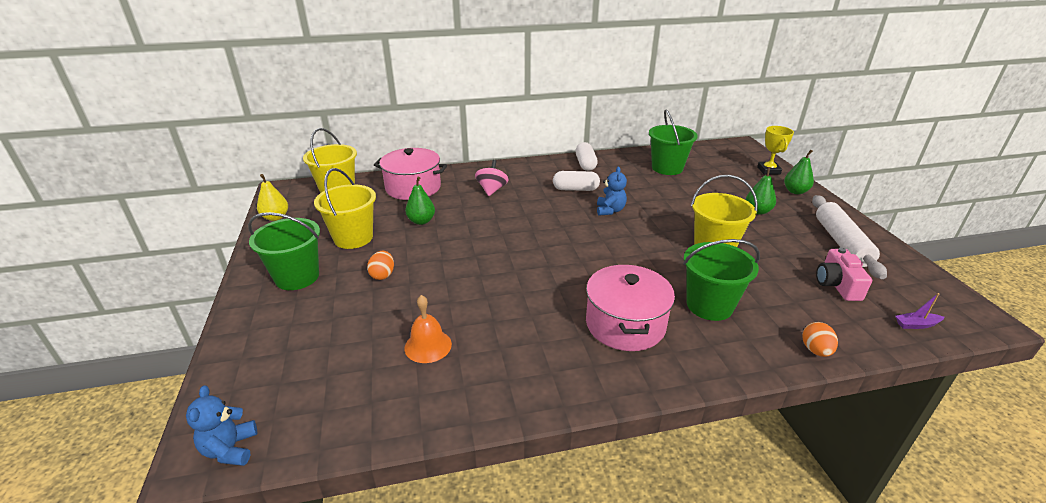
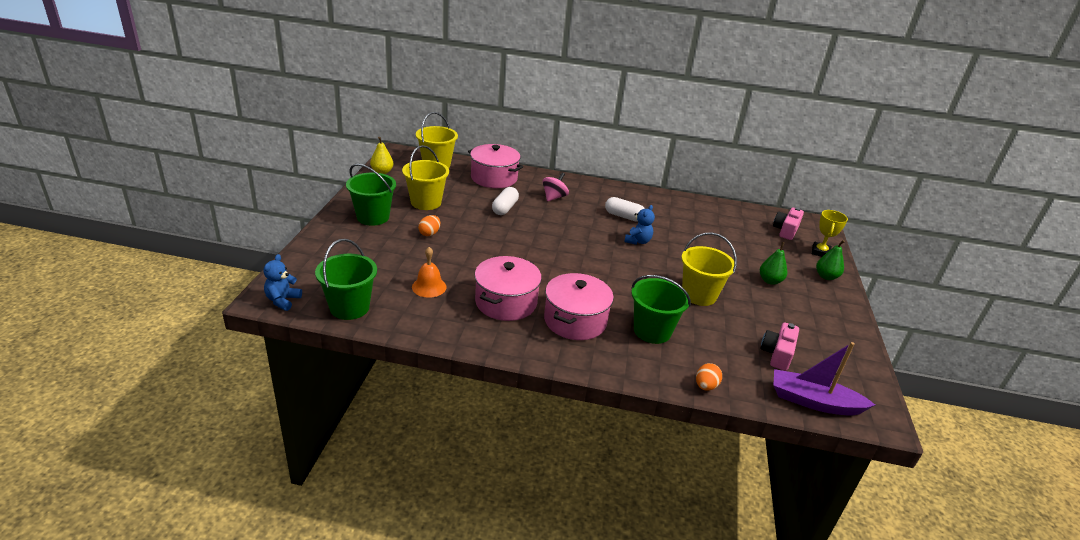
camera: 20 degrees right, 0 degrees up
green pear [405,177,435,225] -> none
white capsule [576,142,598,171] -> white capsule moved to [492,187,519,215]
green bucket [649,109,698,175] -> green bucket moved to [315,239,377,320]
white rolling pin [812,195,887,279] -> none
purple boat [895,293,945,329] -> purple boat [773,342,875,416], size x2.29
none -> pink pot [475,256,542,321]
none -> pink camera [773,207,804,240]

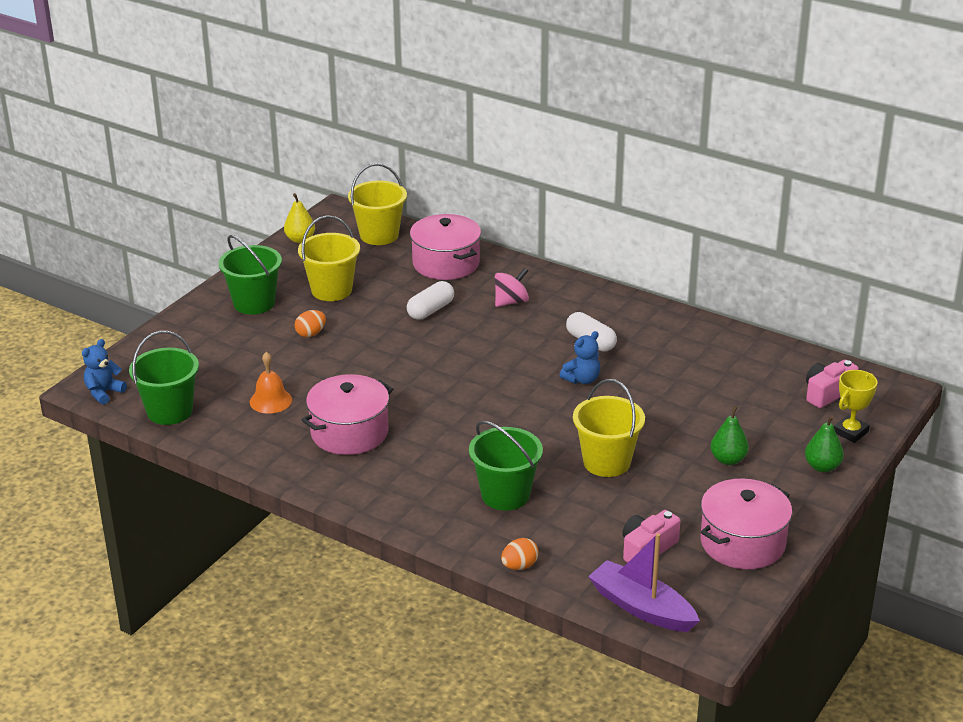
camera: 25 degrees right, 0 degrees up
pink pot [544,273,614,340] -> pink pot moved to [700,478,792,569]

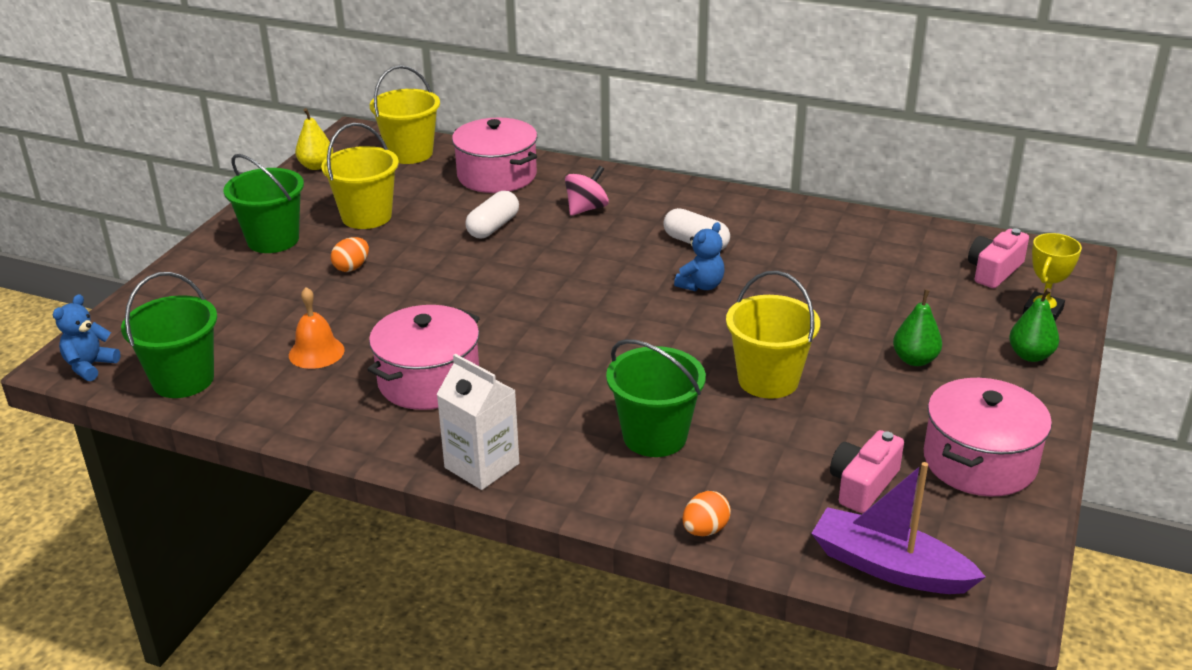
camera: 10 degrees left, 0 degrees up
none -> white carton [436,354,519,490]

